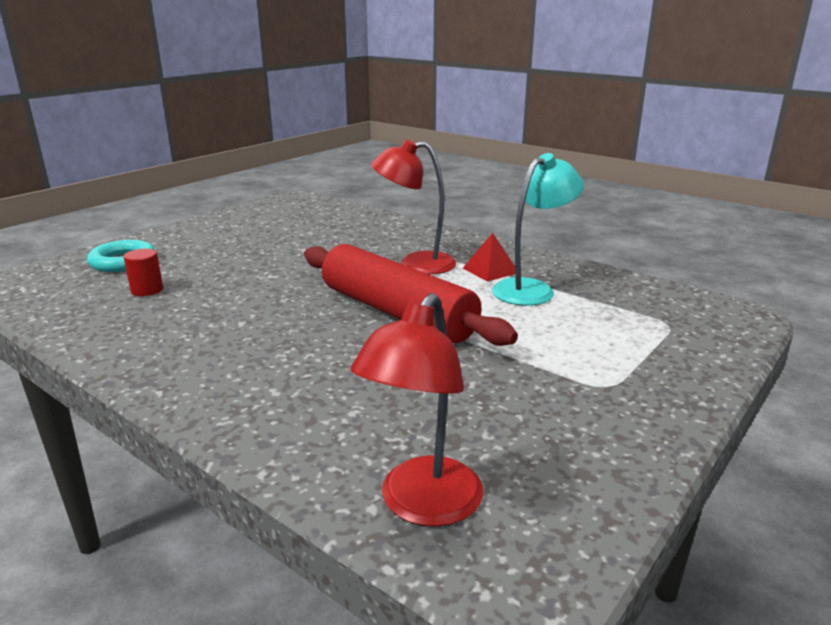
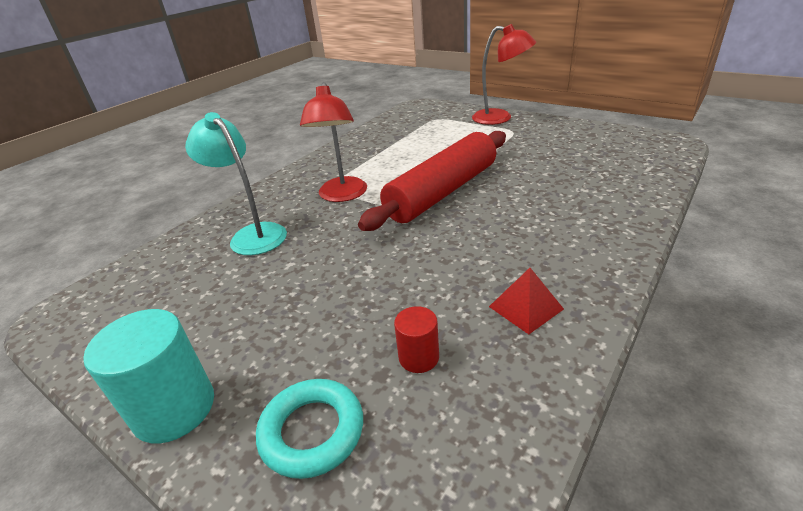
camera: 90 degrees left, 10 degrees up
red lamp [351,293,483,527] -> red lamp moved to [472,24,536,125]
red pyramid [463,233,515,282] -> red pyramid moved to [489,268,564,334]
turquoise lamp [492,153,584,306] -> turquoise lamp moved to [185,112,287,255]
none -> turquoise cylinder [83,309,214,444]

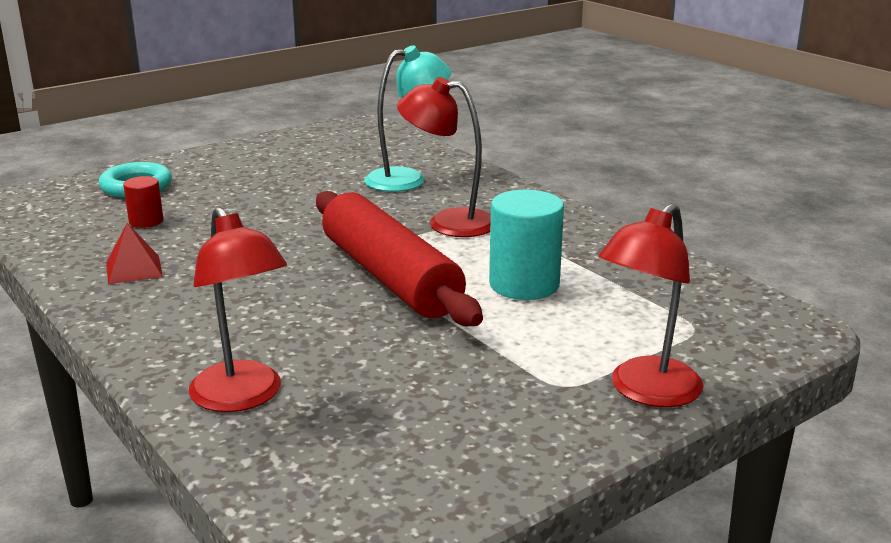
camera: 105 degrees right, 10 degrees down
turquoise cylinder [83,309,214,444] -> turquoise cylinder moved to [489,190,564,300]
none -> red lamp [189,207,287,412]

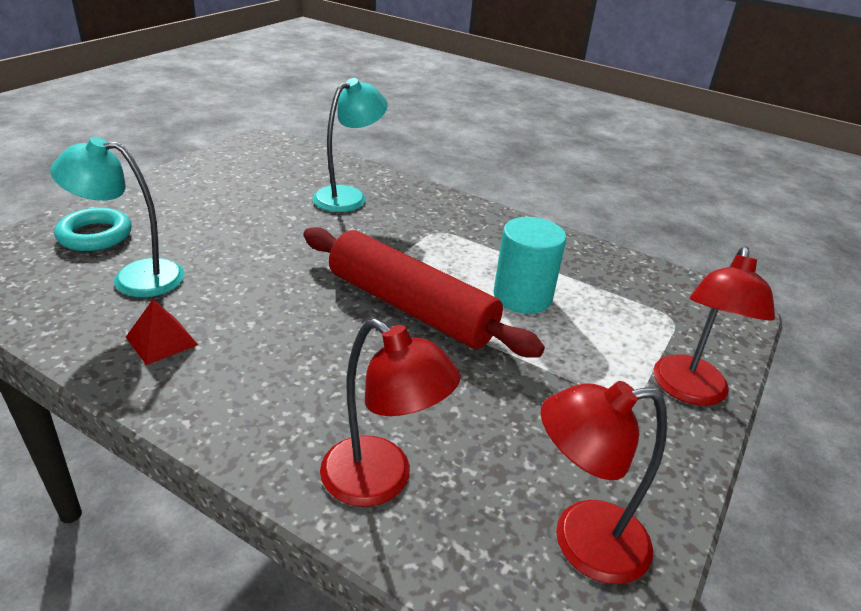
camera: 25 degrees left, 10 degrees up
red cylinder [123,176,163,228] -> turquoise lamp [50,137,185,297]
red lamp [397,77,491,237] -> red lamp moved to [541,381,667,584]

